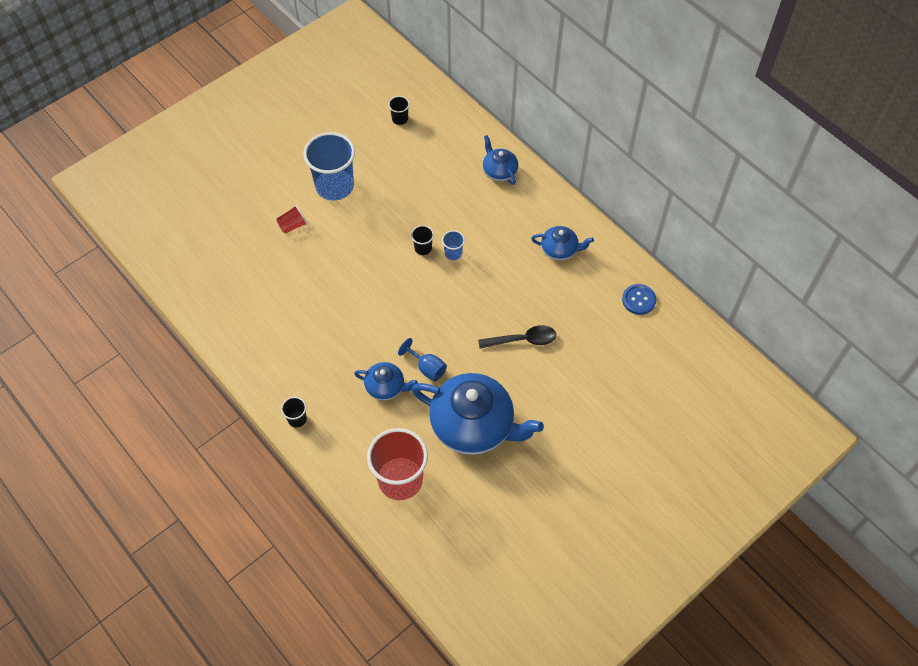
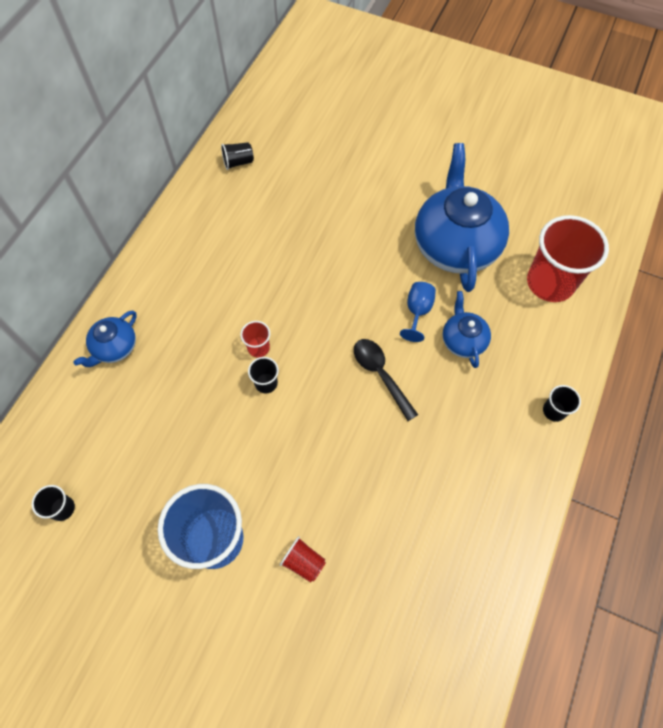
camera: 115 degrees left, 5 degrees up
blue cup [442,230,465,260] -> red cup [240,321,270,357]
black spoon [478,325,556,348] -> black spoon moved to [354,339,418,421]
blue teapot [531,226,594,261] -> none
blue button [622,284,656,315] -> black cup [221,142,254,170]

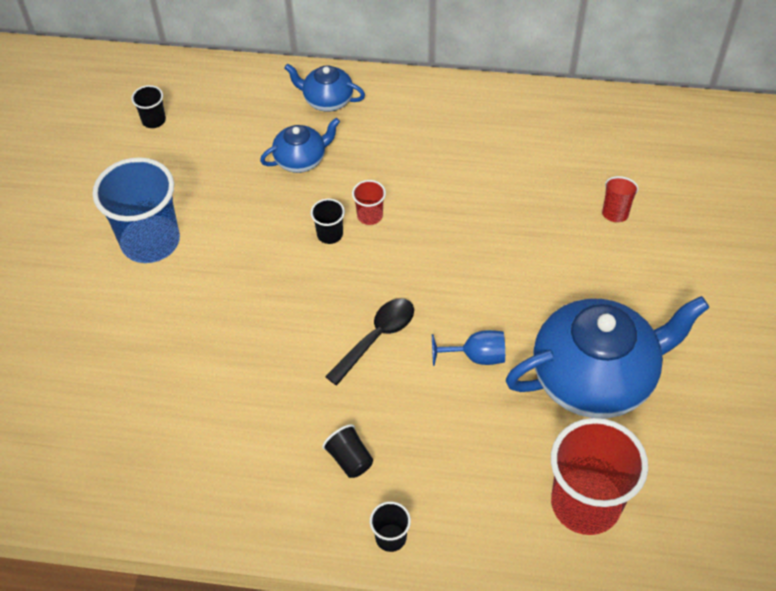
camera: 75 degrees right, 10 degrees down
black cup [221,142,254,170] -> black cup moved to [322,424,373,478]
red cup [280,536,326,582] -> red cup moved to [602,176,639,222]
blue teapot [442,291,491,368] -> blue teapot moved to [260,118,340,173]

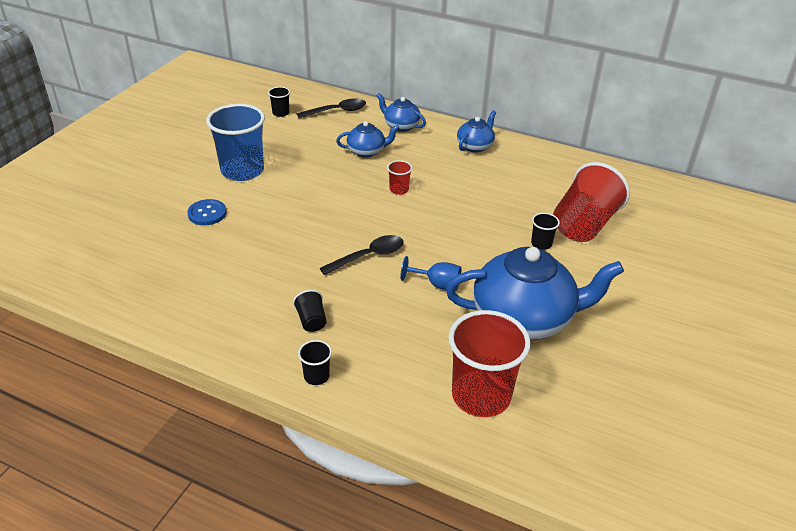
camera: 15 degrees right, 15 degrees down
black cup [311,199,345,244] -> black cup moved to [531,213,560,250]
red cup [602,176,639,222] -> red cup [553,162,630,242], size x2.28
none -> blue button [187,199,227,225]
none -> black spoon [297,98,366,118]
none -> blue teapot [457,110,496,153]

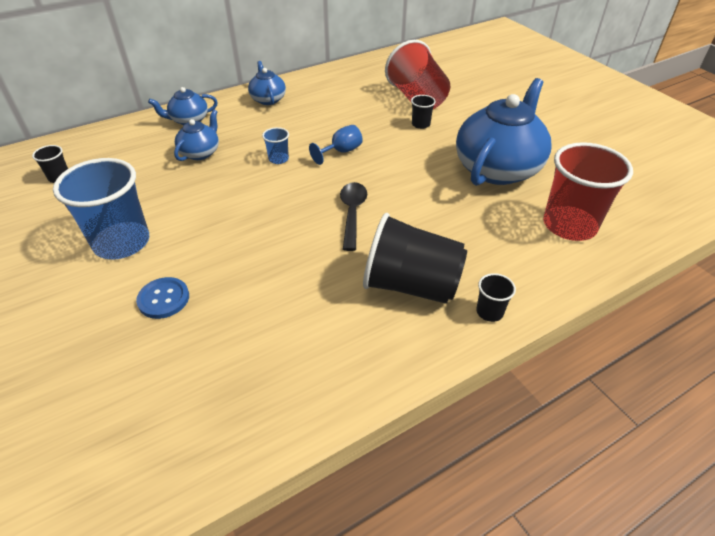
camera: 55 degrees left, 5 degrees up
black cup [293,290,327,332] -> black cup [363,213,467,304], size x2.28
black spoon [297,98,366,118] -> none
red cup [387,160,412,195] -> blue cup [262,127,289,164]
blue goblet [401,256,461,291] -> blue goblet moved to [309,125,363,165]

